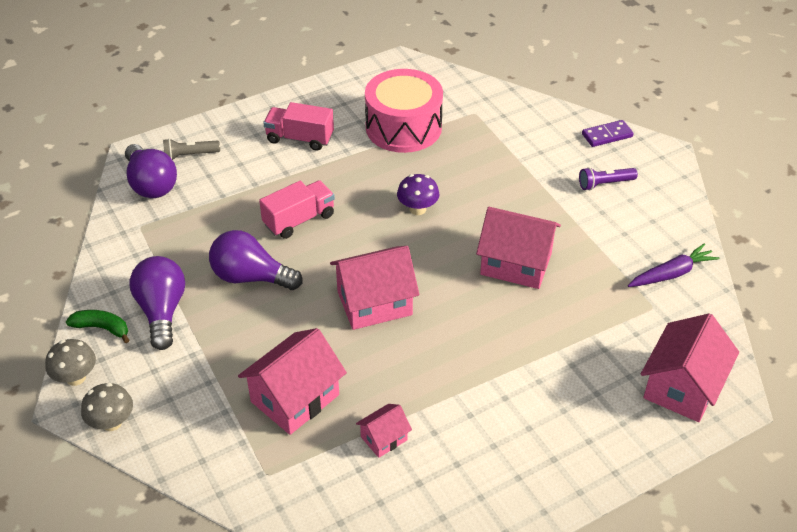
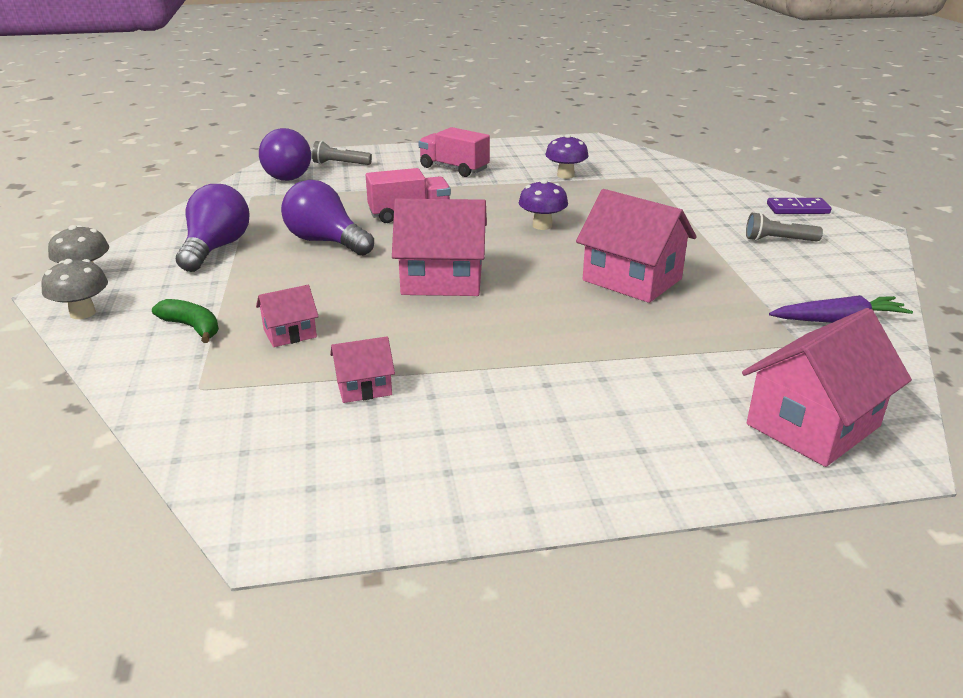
camera: 20 degrees right, 15 degrees down
green banana [66,310,129,343] -> green banana moved to [152,299,219,343]
pink house [238,328,347,435] -> pink house [256,285,319,347], size x0.51
pink drum [365,69,443,153] -> purple mushroom [545,134,588,179]
purple flashlight [579,167,638,190] -> grey flashlight [746,212,823,241]

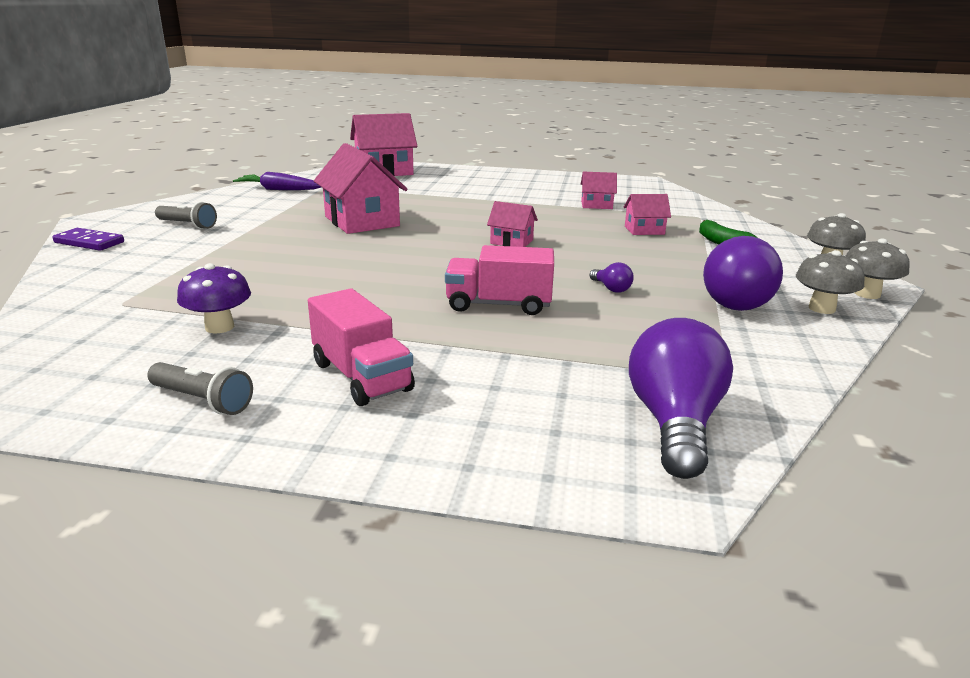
camera: 160 degrees left, 5 degrees down
purple light bulb [281,180,374,256] -> purple light bulb [590,262,634,293], size x0.43
grey flashlight [312,141,372,165] -> grey flashlight moved to [147,362,253,415]
pink house [392,199,487,296] -> pink house [487,201,538,247], size x0.51
purple mushroom [519,179,568,230] -> none
none -> grey mushroom [796,250,865,314]

